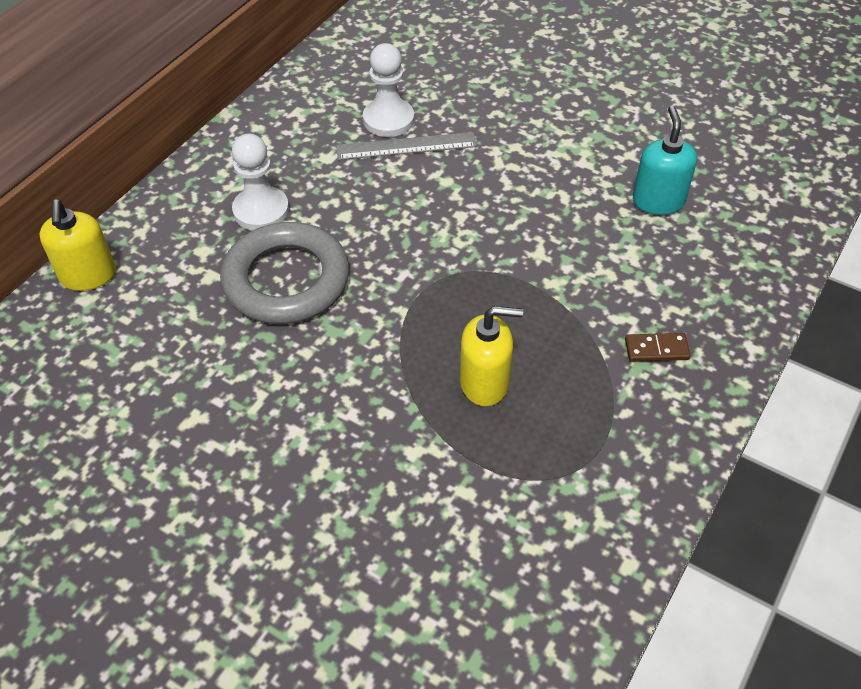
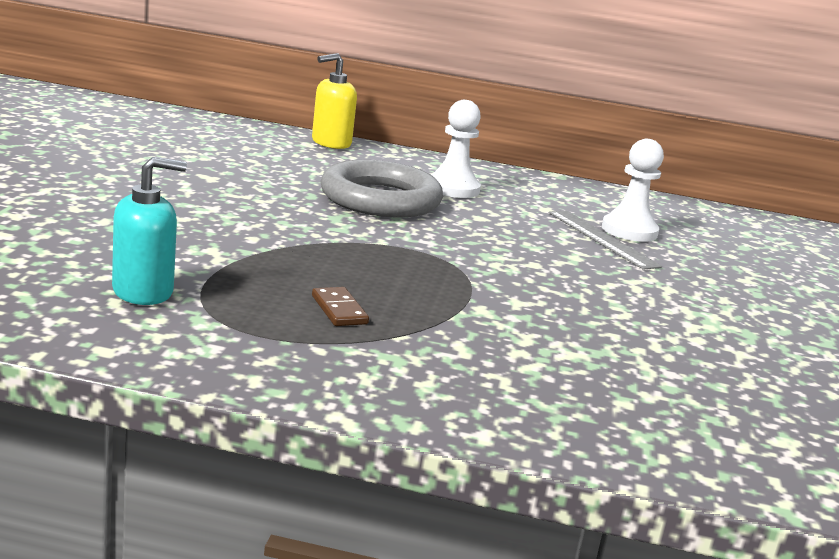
camera: 65 degrees right, 30 degrees down
yellow soap dispenser [460,306,523,406] -> none
brown domino [625,333,691,362] -> brown domino moved to [312,287,369,326]
turquoise soap dispenser [633,106,697,215] -> turquoise soap dispenser moved to [112,157,187,305]

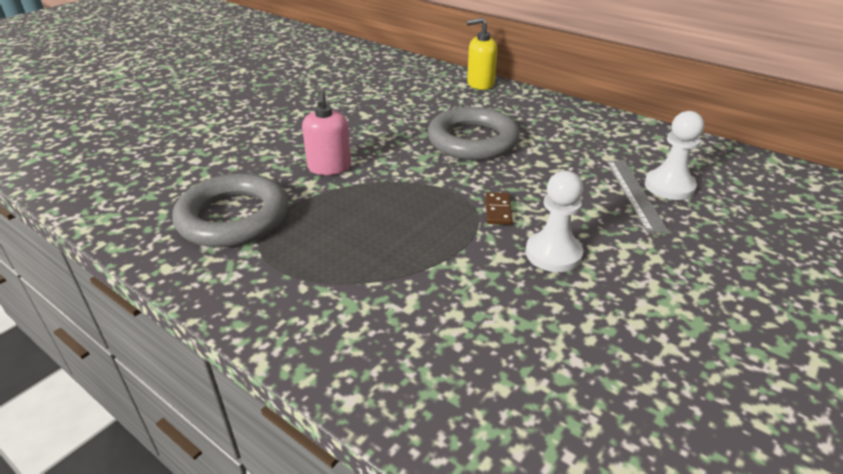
camera: 30 degrees right, 15 degrees up
turquoise soap dispenser [112,157,187,305] -> grey ring [172,173,288,248]
brown domino [312,287,369,326] -> brown domino moved to [486,192,512,225]
white pawn [431,100,481,198] -> white pawn moved to [526,171,584,272]
none -> pink soap dispenser [302,90,351,175]

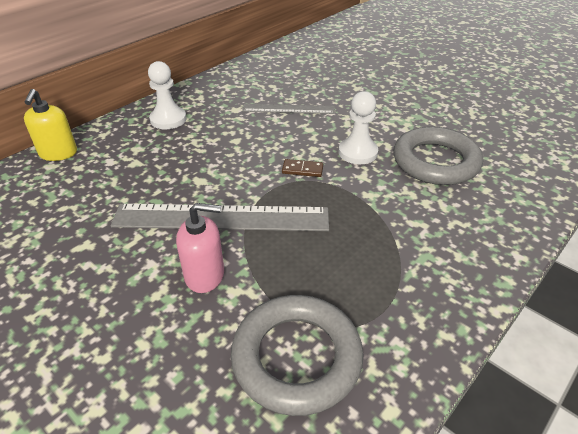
camera: 85 degrees left, 5 degrees up
grey ring [428,107,520,160] -> grey ring moved to [394,127,483,185]
white pawn [645,111,704,200] -> white pawn moved to [148,61,186,129]
none -> grey ruler [110,204,329,231]

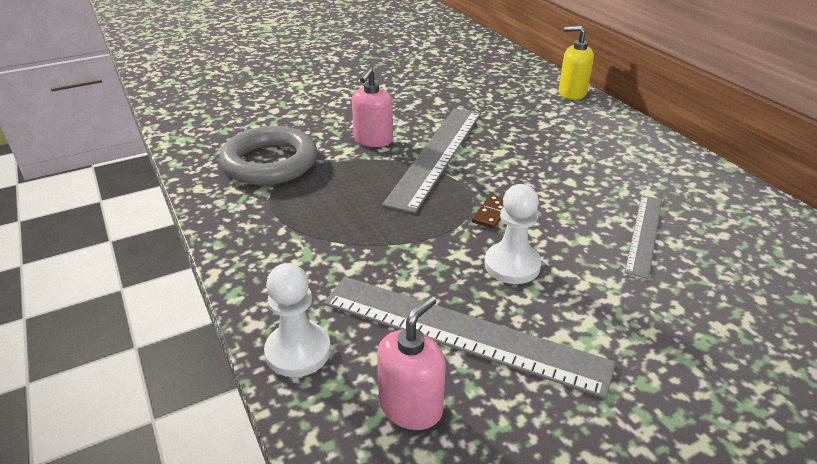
camera: 110 degrees right, 5 degrees down
white pawn [148,61,186,129] -> white pawn moved to [264,263,331,377]
grey ring [394,127,483,185] -> grey ruler [324,277,616,399]
none -> pink soap dispenser [377,296,446,430]

